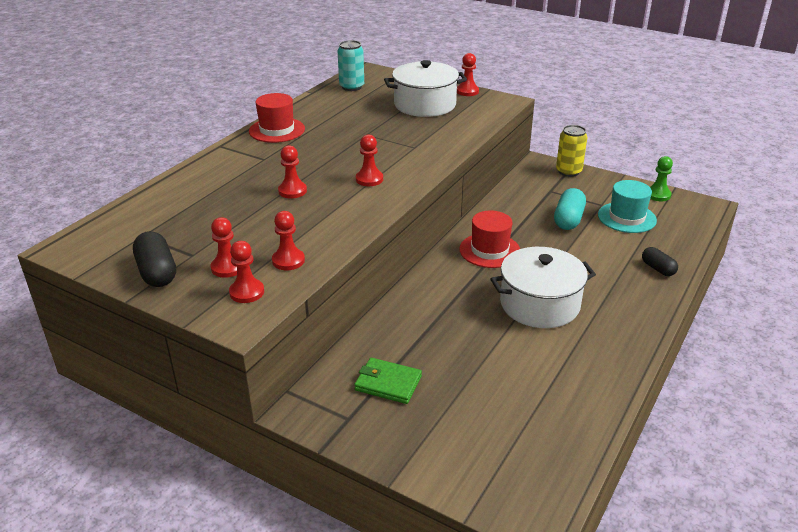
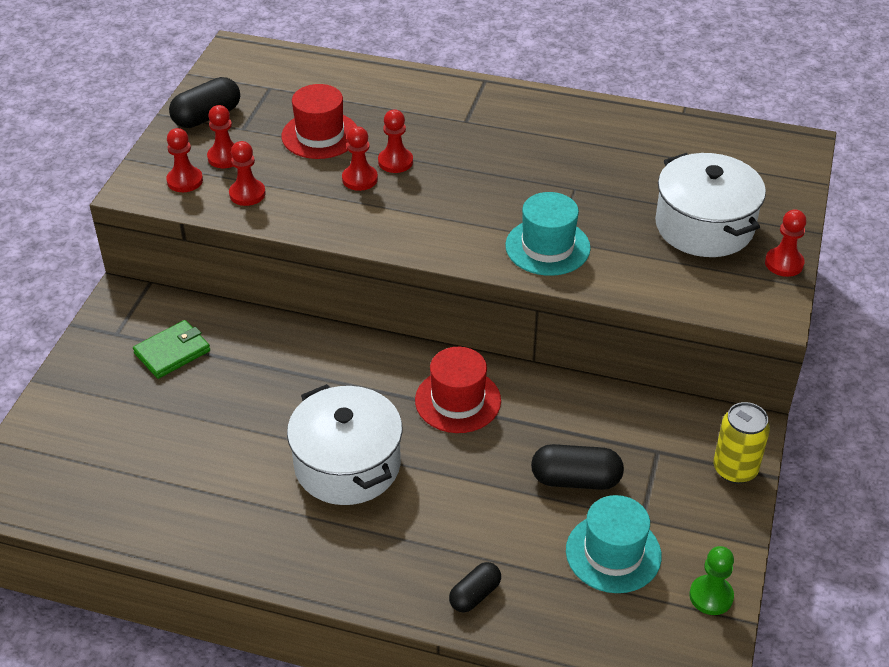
camera: 75 degrees right, 10 degrees up
red hat [249,93,305,143] -> red hat moved to [282,84,357,159]
turquoise can [338,40,364,91] -> none
green wallet [354,358,422,404] -> green wallet turned 45 degrees clockwise [133,320,210,379]
red pawn [356,134,383,186] -> red pawn moved to [342,126,378,191]
turquoise capsule [554,188,586,230] -> black capsule [531,444,624,490]
none -> turquoise hat [505,192,591,276]

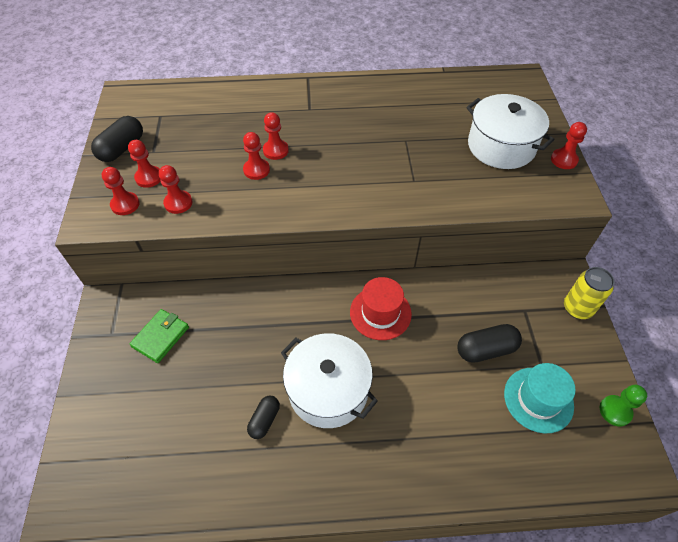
camera: 20 degrees left, 10 degrees up
red hat [282,84,357,159] -> none
black capsule [449,562,501,612] -> black capsule moved to [247,396,280,439]
turquoise hat [505,192,591,276] -> none

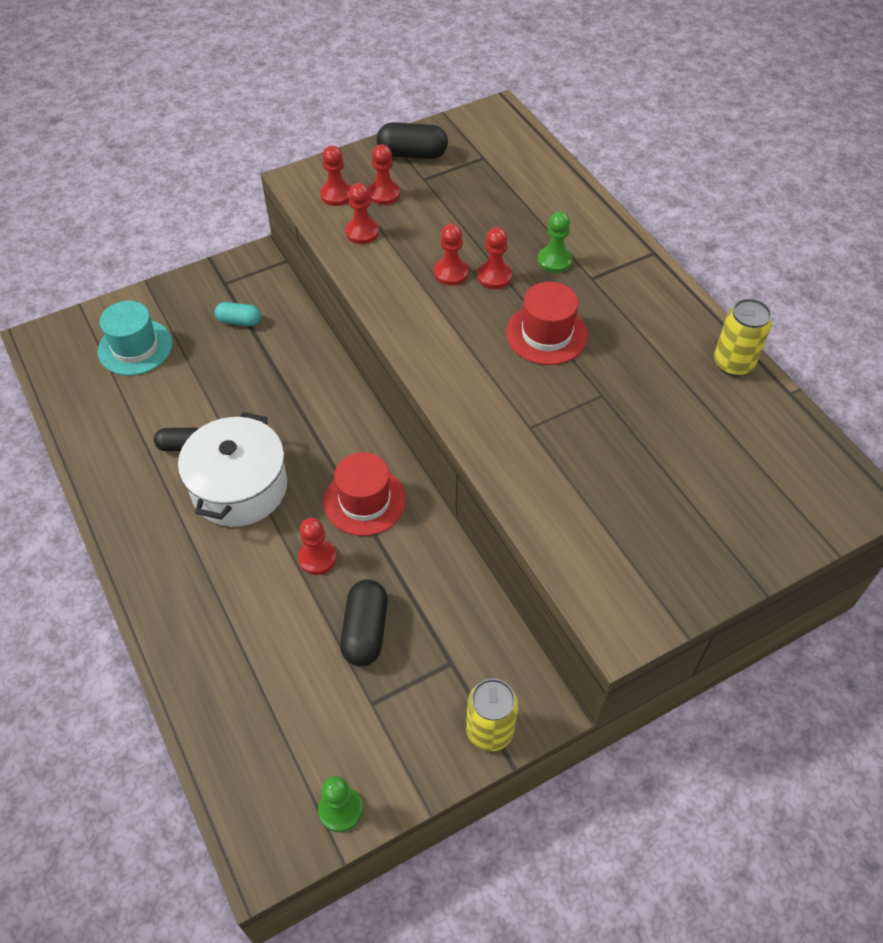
camera: 65 degrees right, 0 degrees up
green wallet [129,309,189,363] -> turquoise capsule [215,302,261,326]
black capsule [458,324,522,363] -> black capsule turned 45 degrees clockwise [340,580,388,666]
white pot [466,94,554,169] -> none
turquoise hat [504,363,576,433] -> turquoise hat moved to [98,301,173,376]
red pawn [551,122,587,169] -> red pawn moved to [298,518,336,575]
none -> red hat [506,282,588,365]
none -> green pawn [538,211,572,273]
none -> yellow can [714,298,772,376]

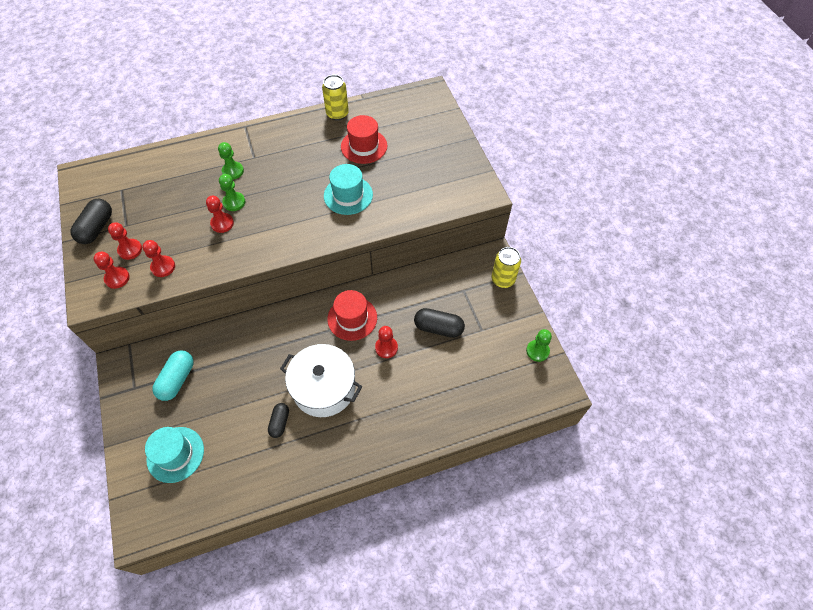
camera: 80 degrees left, 5 degrees up
turquoise capsule [215,302,261,326] -> turquoise capsule [152,350,194,401], size x1.56
red pawn [477,227,512,289] -> green pawn [219,174,245,211]
red hat [506,282,588,365] -> red hat moved to [341,115,388,164]
none -> turquoise hat [324,164,373,215]

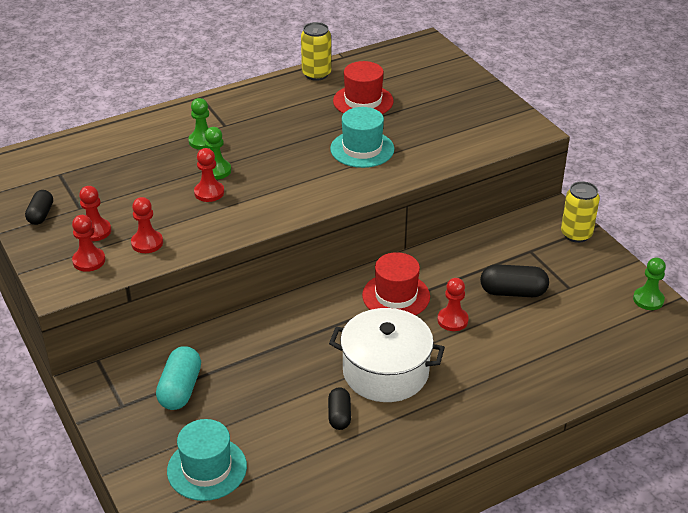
camera: 10 degrees left, 20 degrees down
black capsule [71,199,112,244] -> black capsule [25,190,53,225], size x0.64

